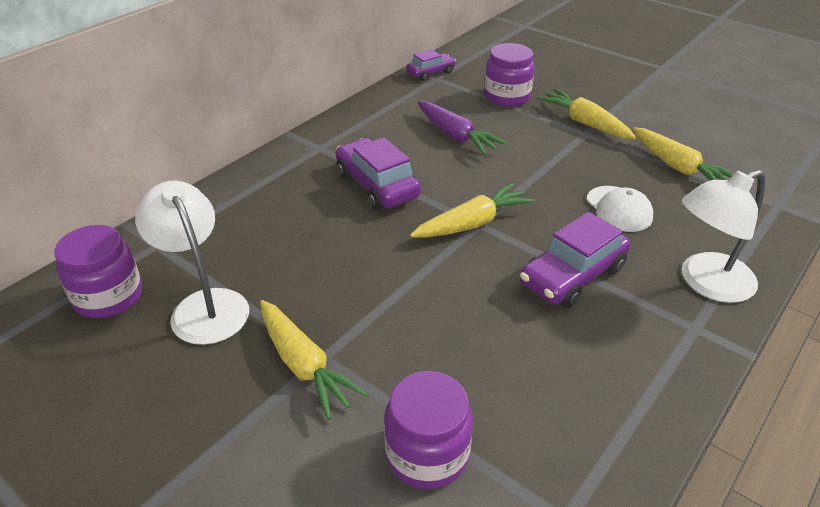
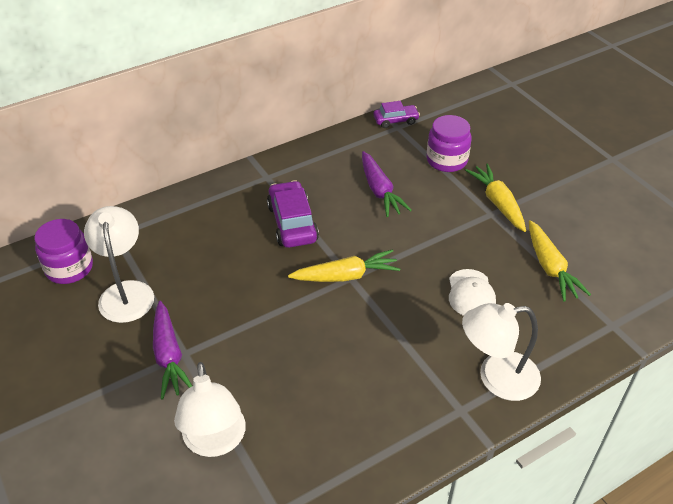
camera: 20 degrees right, 5 degrees up
yellow carrot [260,300,368,420] -> purple carrot [153,301,192,400]
purple jar [384,371,473,489] -> white lamp [174,362,246,457]
purple car [520,212,631,308] -> none

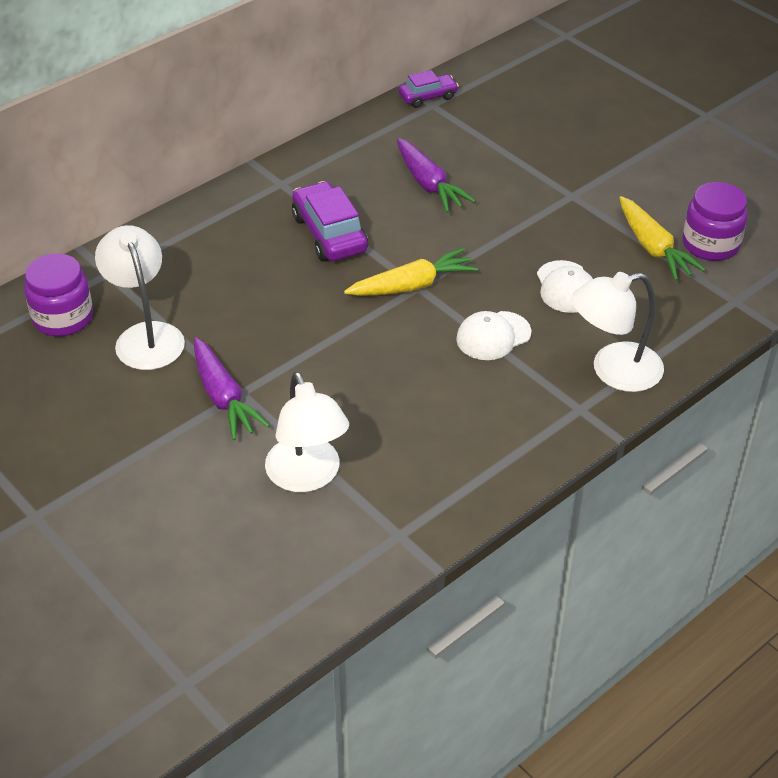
camera: 10 degrees left, 0 degrees up
purple jar [426,115,472,172] -> purple jar moved to [683,182,748,261]
yellow carrot [465,164,526,232] -> none
none -> white cap [456,311,531,360]

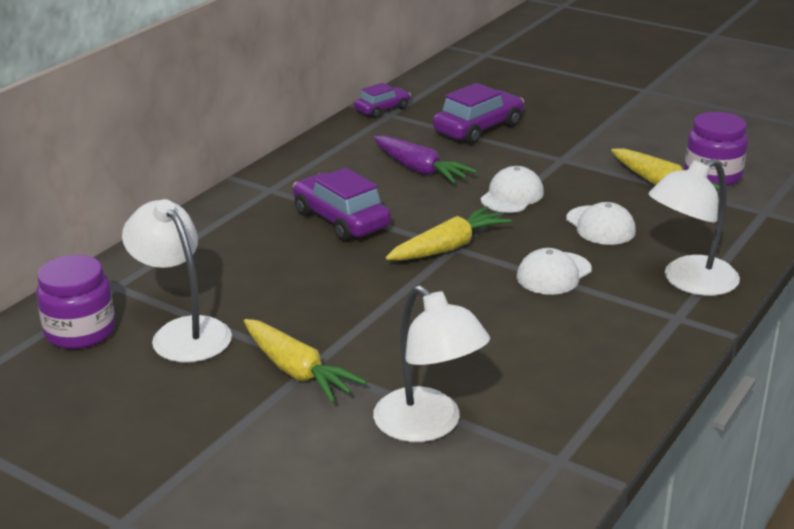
camera: 15 degrees left, 15 degrees down
purple carrot [194,337,270,440] -> yellow carrot [244,319,367,403]
none -> purple car [433,83,524,145]
none -> white cap [480,166,544,213]

